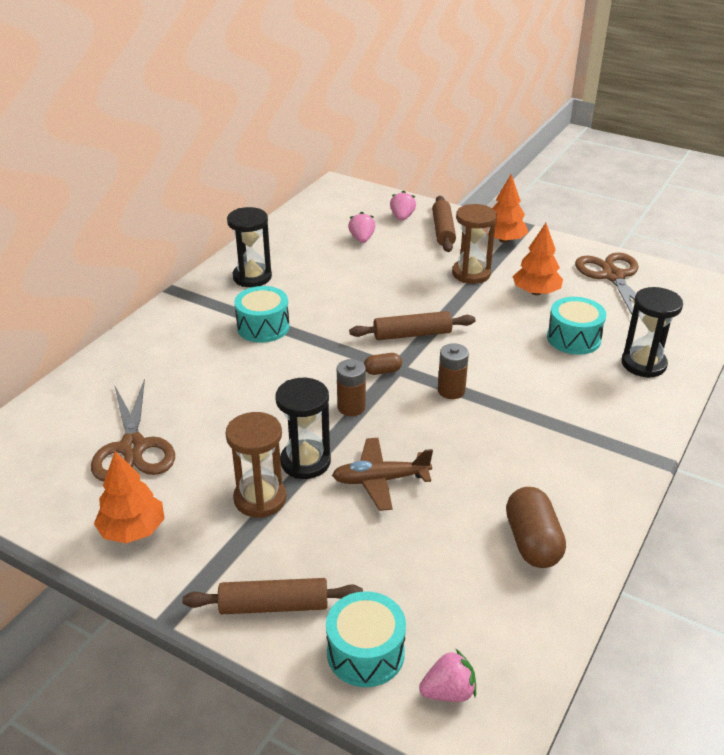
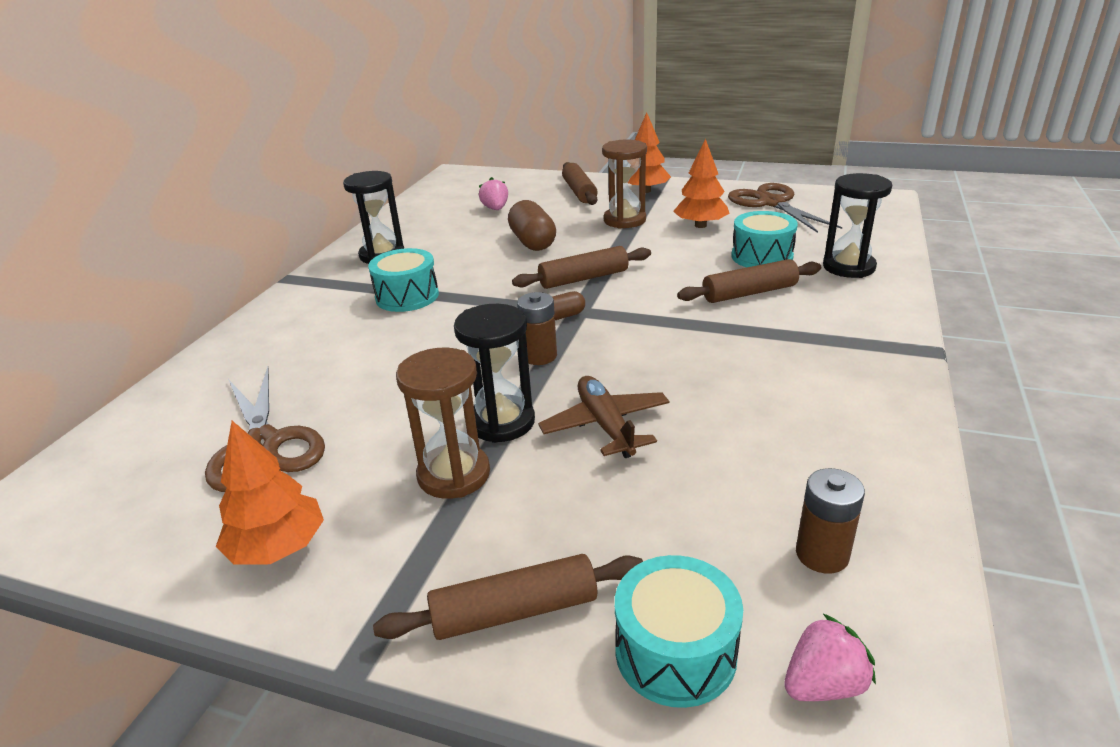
camera: 10 degrees left, 5 degrees down
brown plane [332,438,433,511] -> brown plane turned 90 degrees clockwise [538,376,670,458]
pink strawberry [390,190,416,221] -> none
brown battery [438,343,469,399] -> brown battery moved to [796,468,865,574]
brown capsule [506,487,566,568] -> brown capsule moved to [508,200,556,251]
none -> brown rolling pin [677,259,821,303]

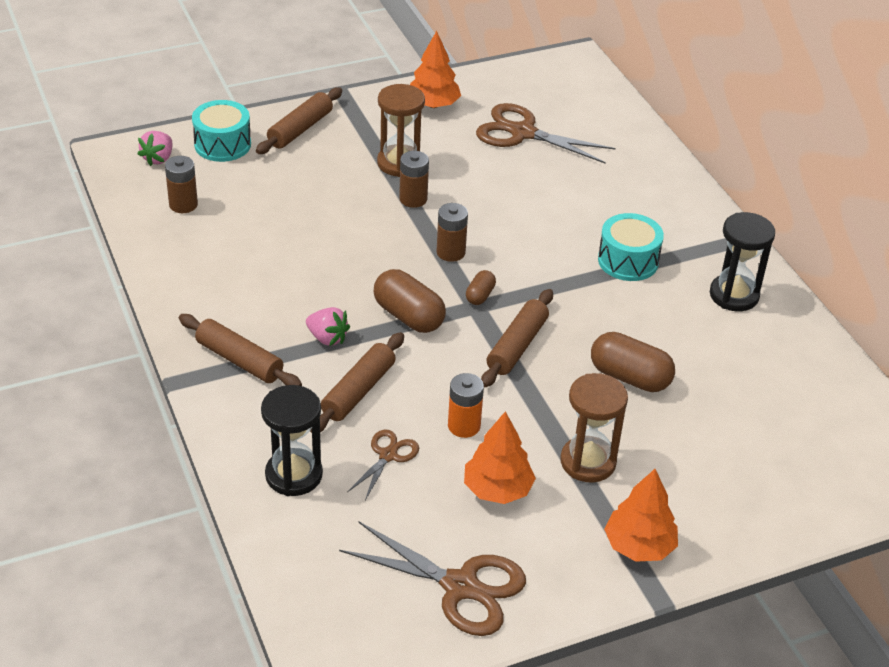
camera: 135 degrees right, 10 degrees up
black hourglass [454,304,535,443] -> brown battery [399,151,429,208]
pink strawberry [479,177,508,210] -> pink strawberry moved to [306,307,350,346]
brown plane [538,376,670,458] -> none
brown rolling pin [562,162,597,205] -> brown rolling pin moved to [179,314,302,386]
turquoise drum [731,211,798,267] -> brown scissors [347,430,419,500]
none -> brown capsule [374,269,446,333]
none -> orange battery [448,373,484,438]

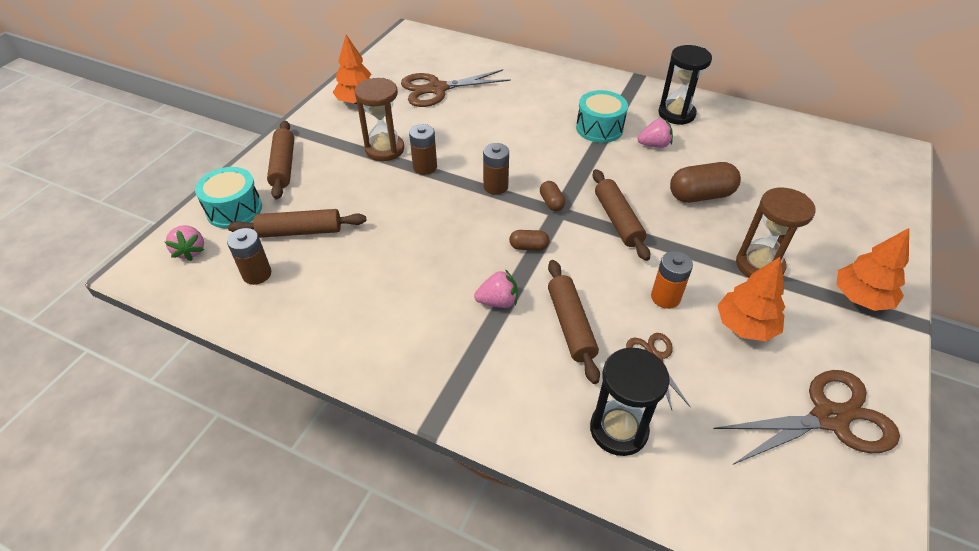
camera: 40 degrees left, 5 degrees up
brown rolling pin [179,314,302,386] -> brown rolling pin moved to [228,209,366,238]
brown capsule [374,269,446,333] -> brown capsule [509,230,549,250], size x0.53
none -> pink strawberry [638,118,673,148]

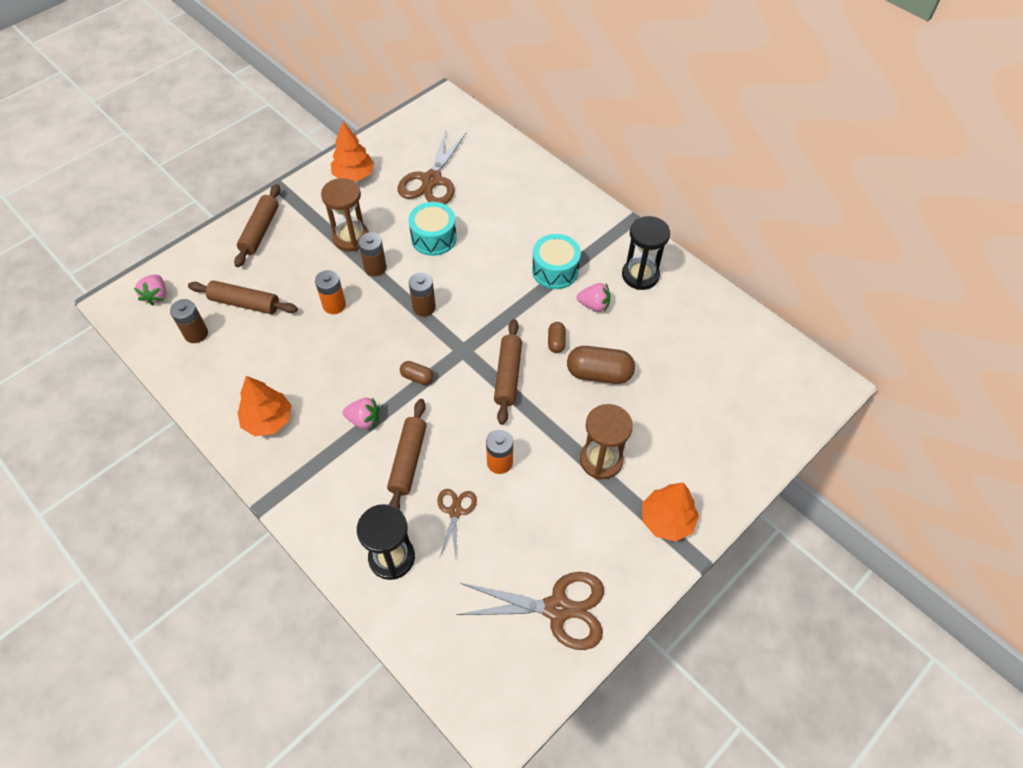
camera: 20 degrees right, 10 degrees up
turquoise drum [195,167,262,229] -> turquoise drum moved to [408,202,457,256]
brown scissors [401,69,511,107] -> brown scissors turned 75 degrees counterclockwise [397,130,467,204]
brown capsule [540,181,565,211] -> brown capsule moved to [548,322,566,353]
orange tree [717,257,785,341] -> orange tree moved to [237,376,292,436]
none -> orange battery [315,270,346,314]

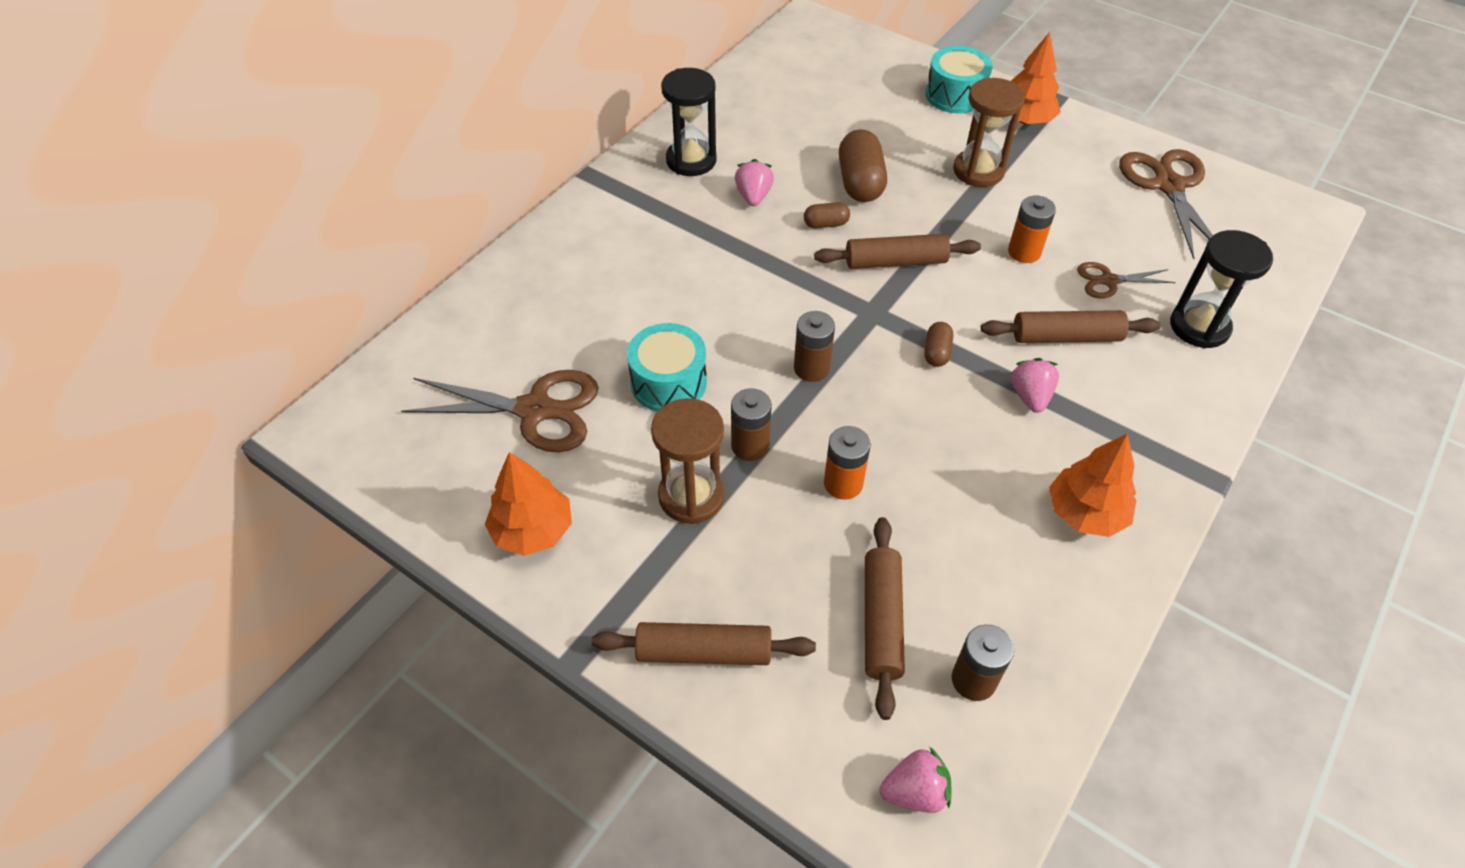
camera: 100 degrees left, 5 degrees down
turquoise drum [532,234,581,289] -> turquoise drum moved to [926,46,993,113]

